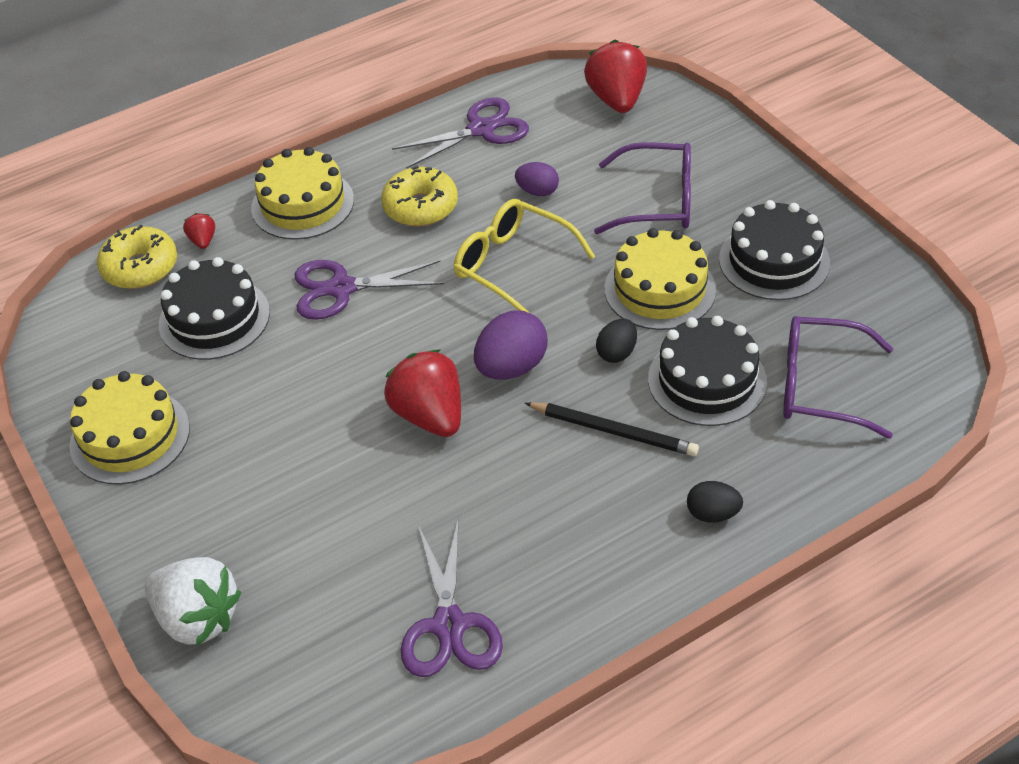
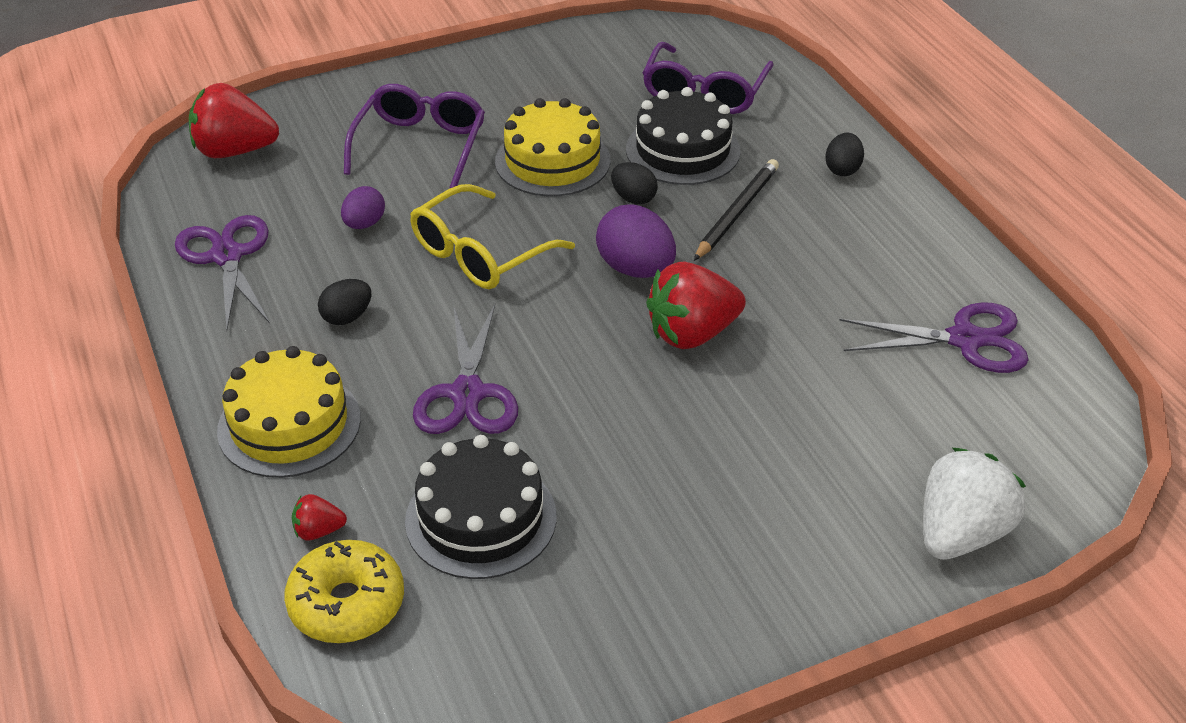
camera: 85 degrees left, 5 degrees down
yellow cake [70,371,190,485] -> none
yellow donut [381,166,458,227] -> black egg [318,279,371,325]
black cake [719,200,830,300] -> none

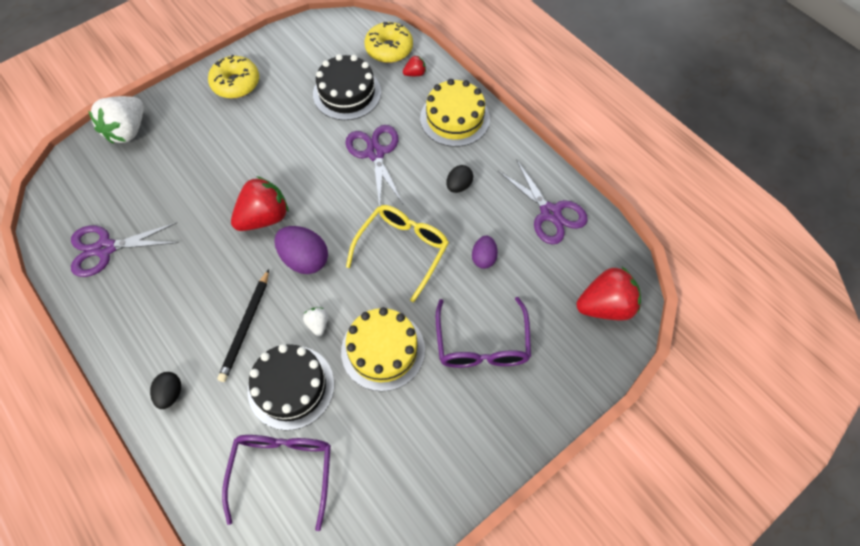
camera: 165 degrees right, 20 degrees up
black egg [611,162,658,204] -> white strawberry [303,307,328,337]
none -> yellow donut [208,55,259,99]

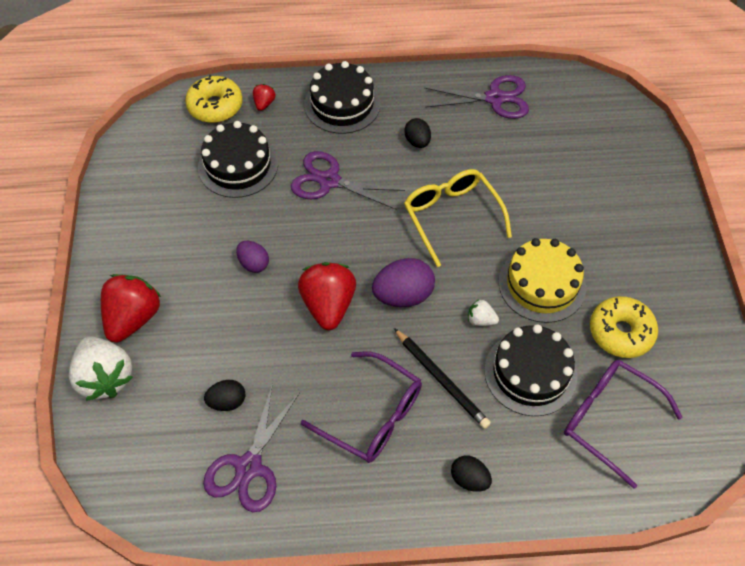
camera: 55 degrees left, 5 degrees down
yellow donut [208,55,259,99] -> yellow donut moved to [590,296,658,358]
yellow cake [420,79,490,147] -> black cake [304,61,380,134]
purple glasses [436,297,531,368] -> purple glasses moved to [301,351,422,463]
purple egg [472,236,498,269] -> purple egg moved to [236,241,269,273]
red strawberry [576,267,641,321] -> red strawberry moved to [101,274,161,343]
none -> black egg [204,380,245,411]

